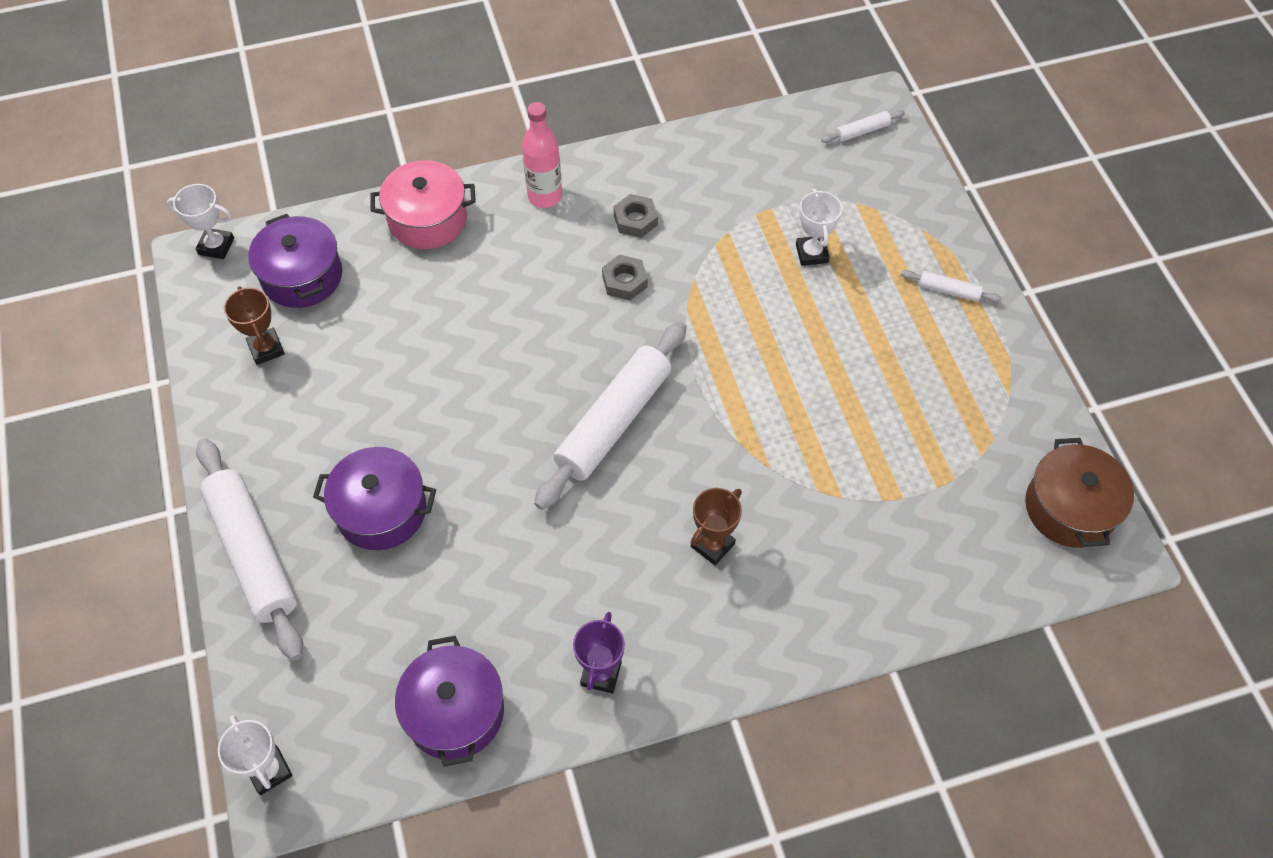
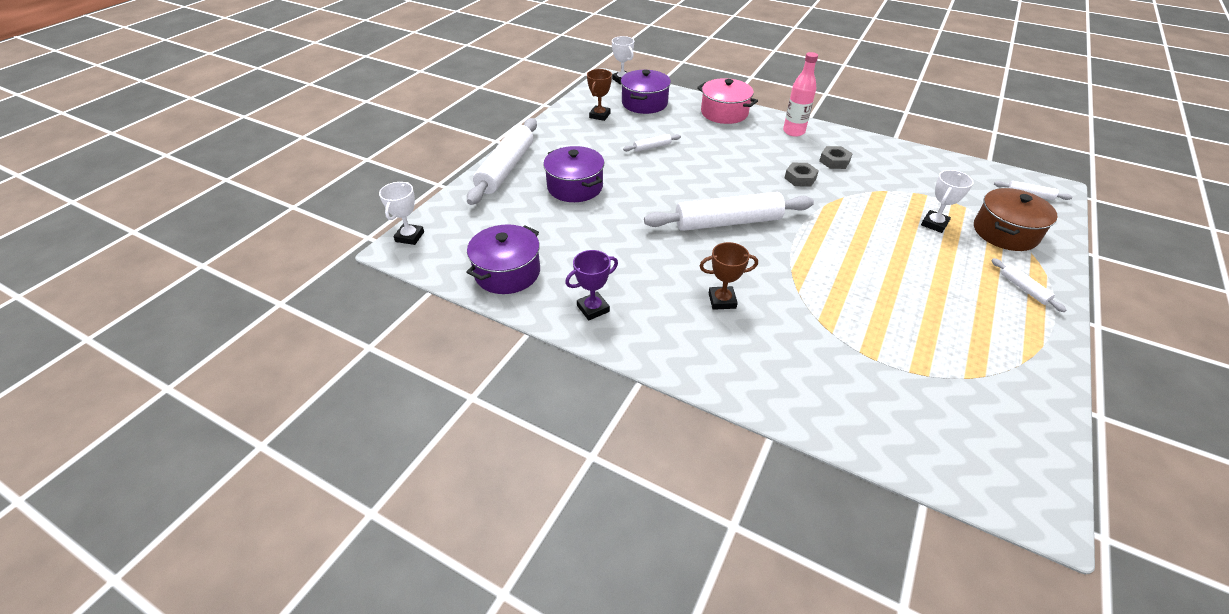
camera: 45 degrees right, 15 degrees down
brown pot [1025,438,1134,548] -> brown pot moved to [974,188,1057,251]
none -> white rolling pin [623,134,681,152]

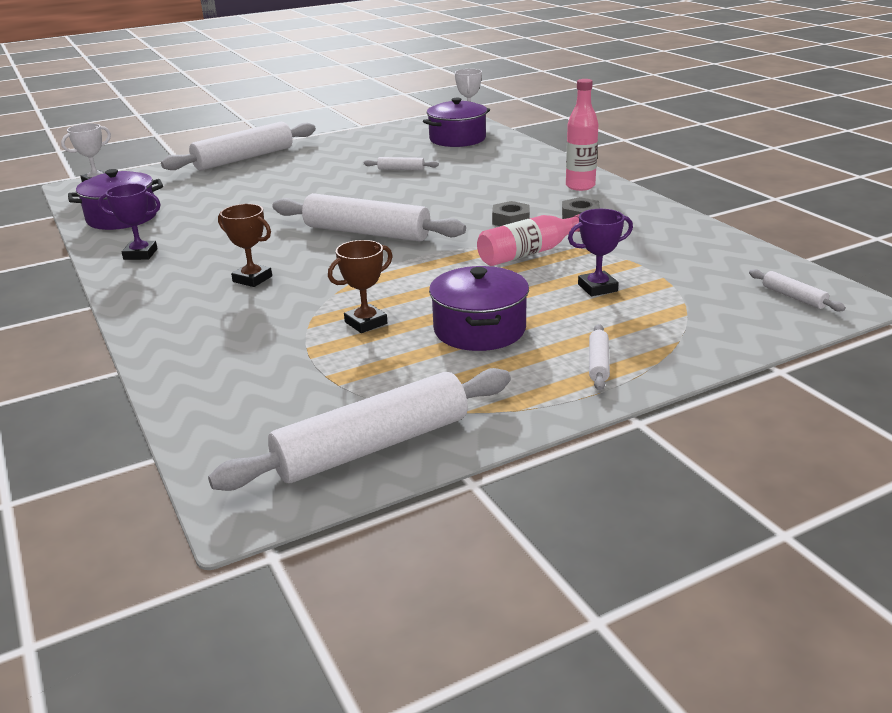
camera: 35 degrees right, 15 degrees down
purple pot [543,146,604,202] -> purple pot moved to [429,266,529,351]
brown trophy [587,69,612,121] -> brown trophy moved to [328,240,393,333]
pink pot [697,78,758,124] -> none
white trophy [921,170,974,233] -> purple trophy [568,209,633,296]
brown pot [974,188,1057,251] -> none
none -> white rolling pin [208,368,511,491]
none -> pink bottle [477,214,580,266]

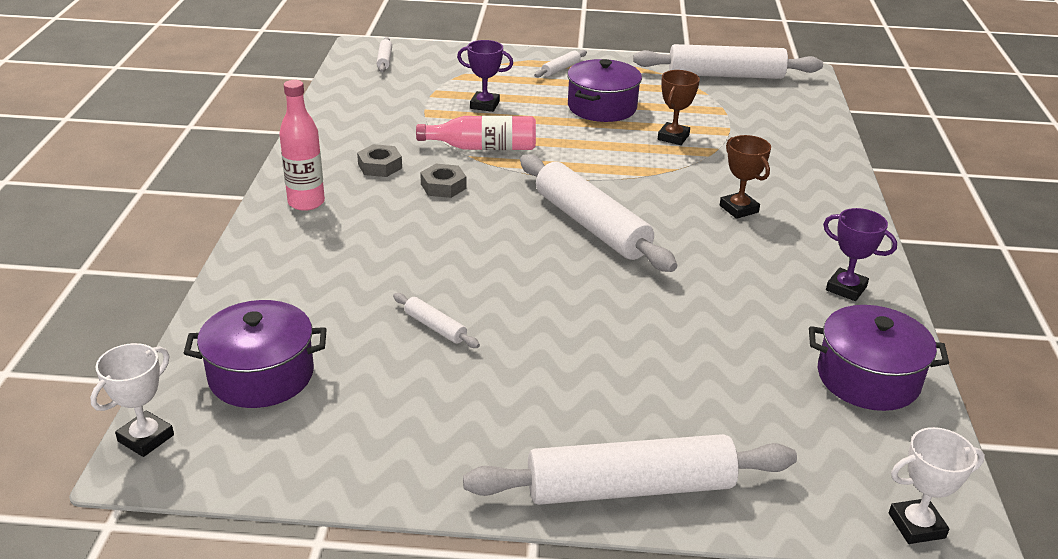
camera: 150 degrees left, 5 degrees up
brown trophy [328,240,393,333] -> brown trophy turned 60 degrees counterclockwise [658,70,700,145]

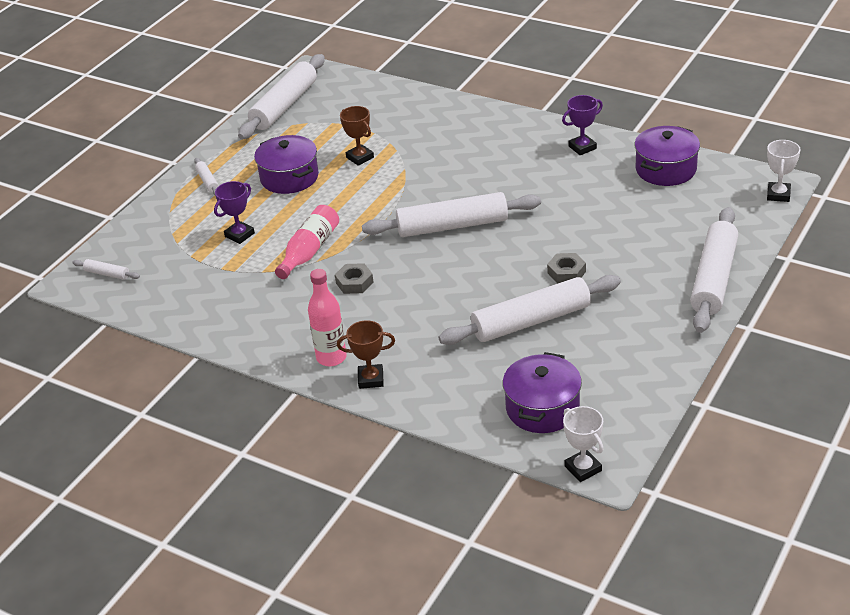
camera: 60 degrees left, 5 degrees up
grey nut [357,144,402,177] -> grey nut moved to [547,253,586,283]
white rolling pin [393,293,480,348] -> white rolling pin [438,275,621,345], size x2.34
brown trophy [720,135,771,219] -> brown trophy moved to [337,320,395,389]

